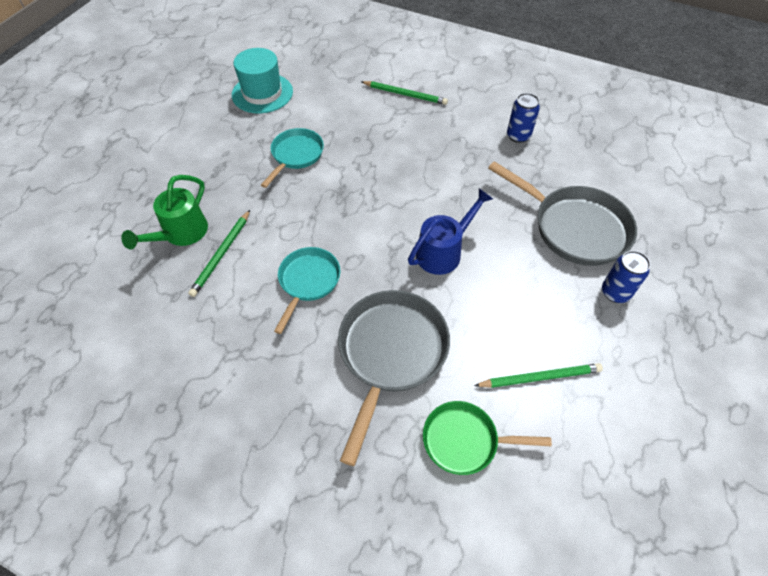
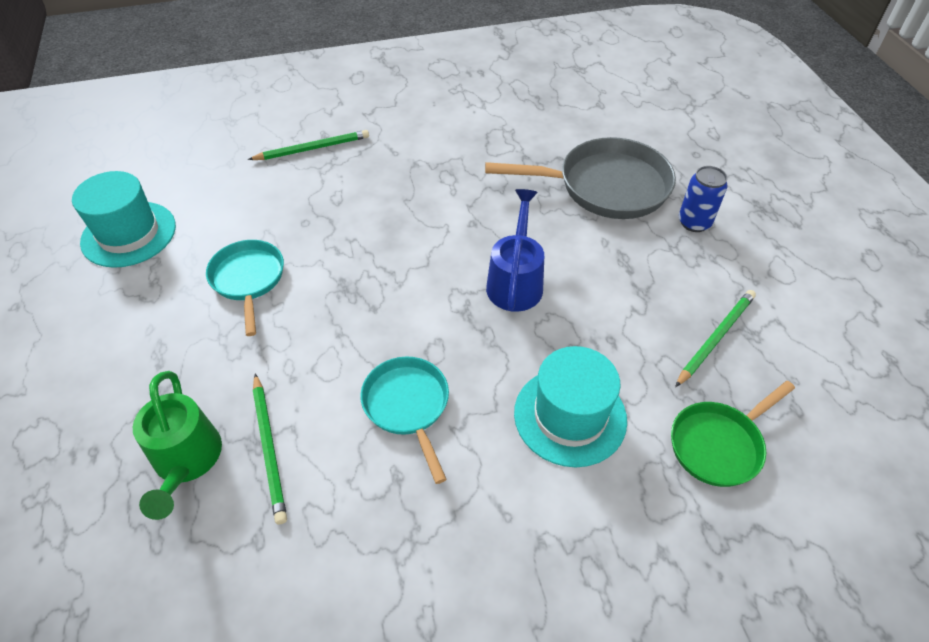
camera: 40 degrees left, 5 degrees down
grey pan [338,290,450,466] -> turquoise hat [514,346,627,467]
blue can [507,93,540,143] -> none

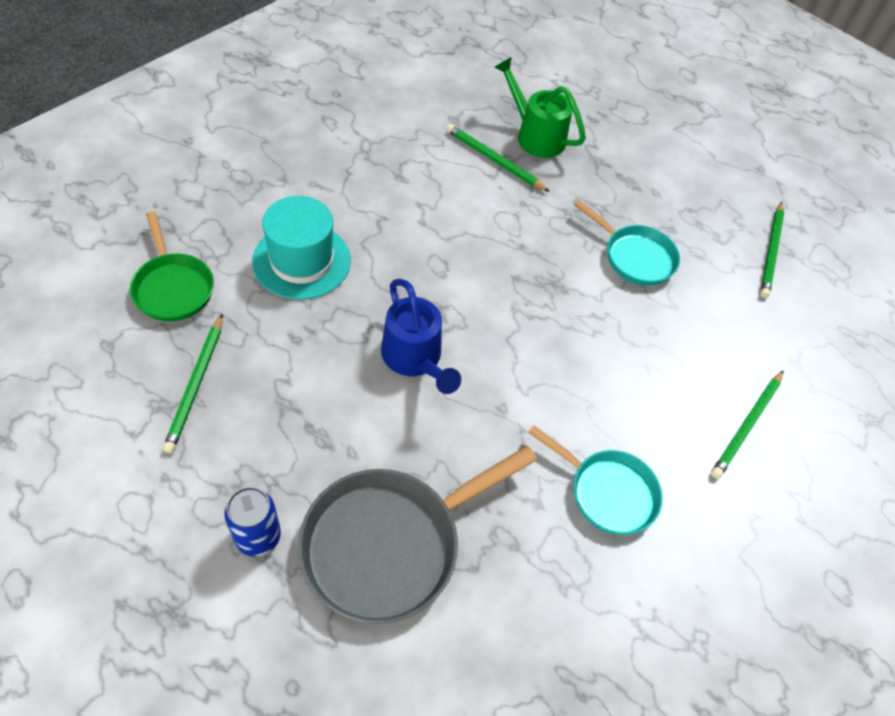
camera: 140 degrees right, 5 degrees up
turquoise hat [72,171,176,268] -> green pencil [760,201,784,298]
turquoise pan [360,357,449,484] -> turquoise pan moved to [528,425,663,535]
green pan [671,381,795,487] -> green pan turned 135 degrees clockwise [130,212,214,321]

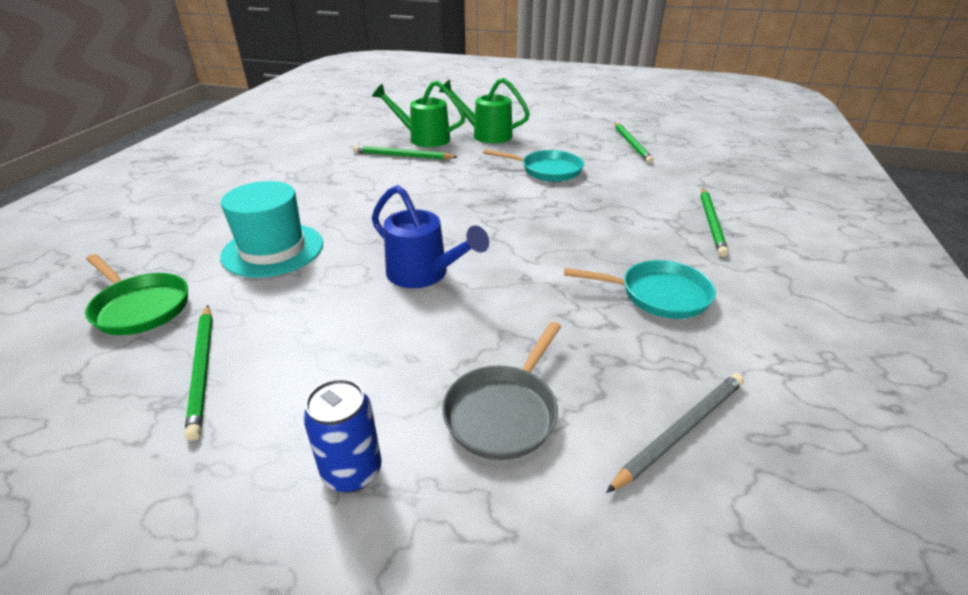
camera: 20 degrees left, 20 degrees down
grey pan [298,446,537,624] -> grey pan [442,322,561,460], size x0.61
none -> green watering can [439,78,530,143]
none -> grey pencil [606,373,744,493]

